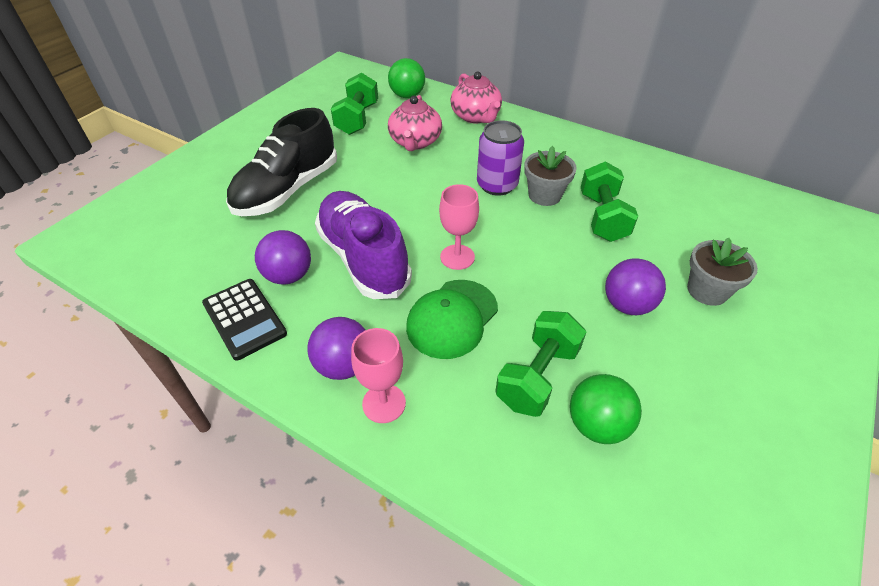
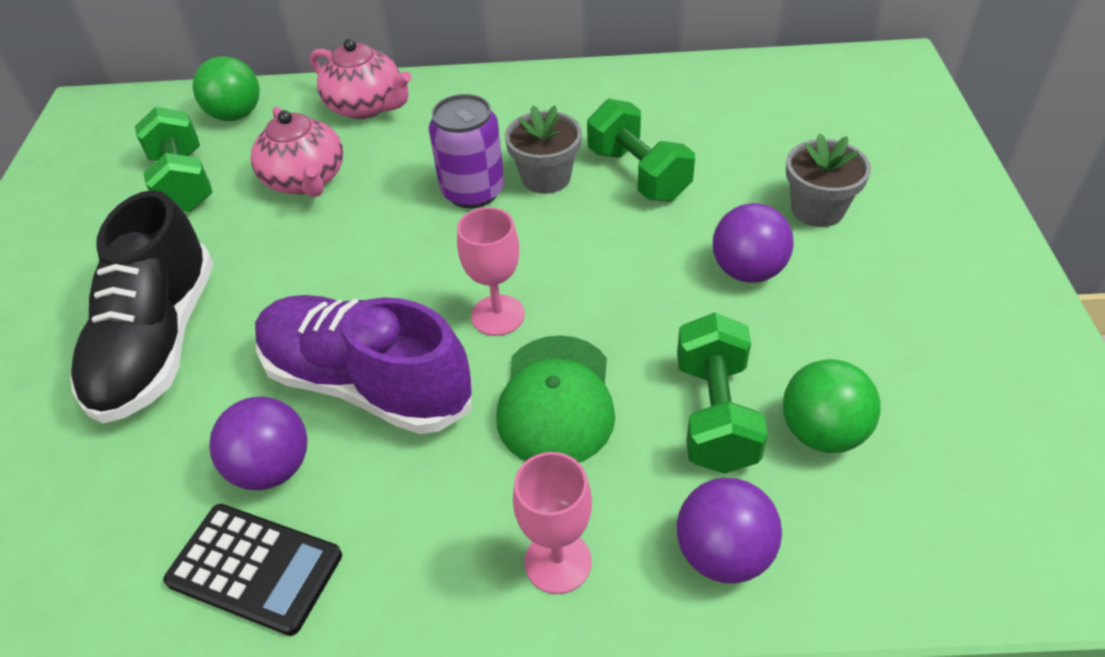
camera: 30 degrees left, 0 degrees up
purple ball [307,317,366,380] -> purple ball moved to [677,478,782,584]

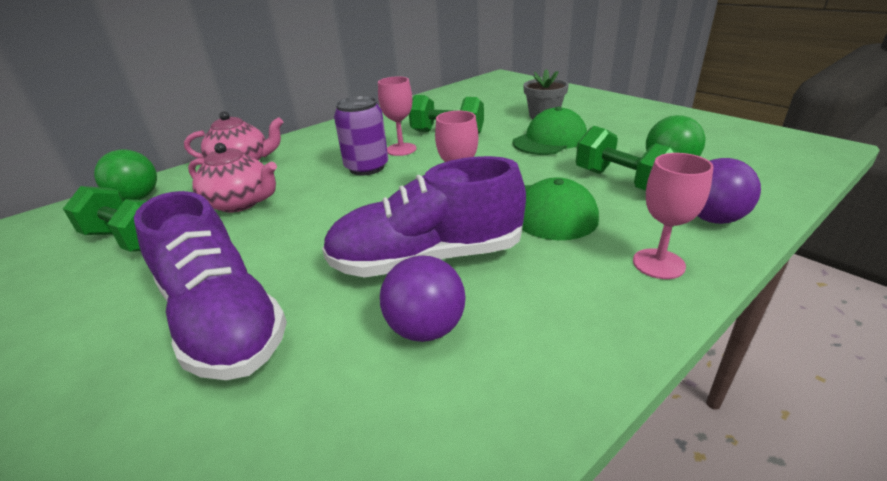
camera: 40 degrees left, 15 degrees down
black shoe [70,190,214,423] -> purple shoe [134,191,287,380]
black calculator [163,504,342,636] -> none
grey flower pot [505,105,582,194] -> pink goblet [378,76,416,156]
purple ball [713,203,794,283] -> green cap [513,107,587,155]

